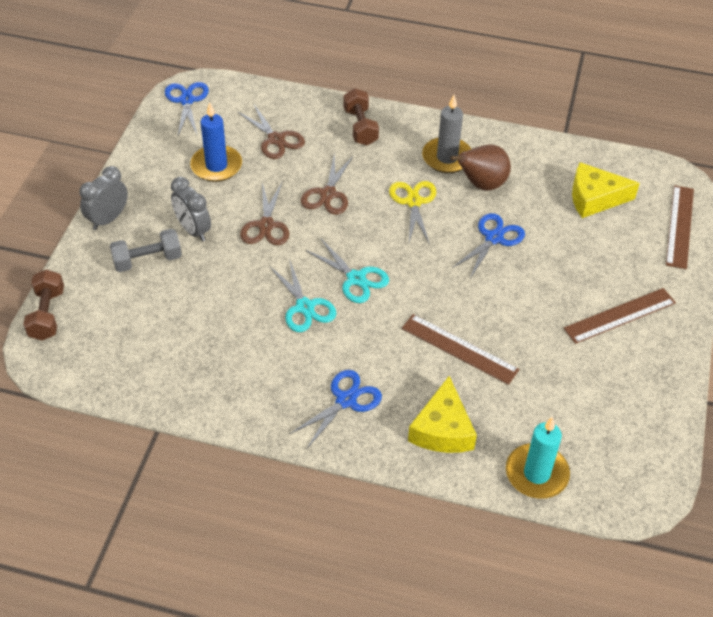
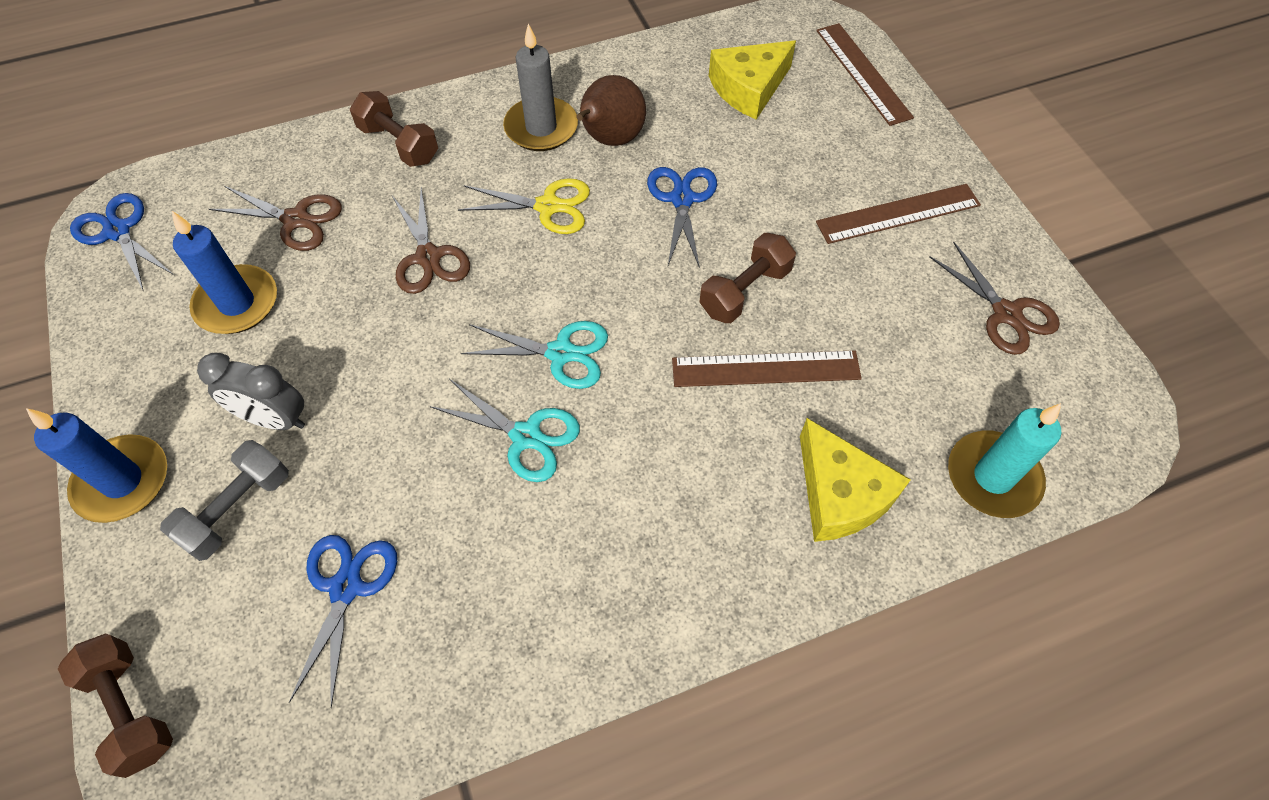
camera: 35 degrees left, 10 degrees up
grey clock [79,166,128,230] -> blue candle [26,408,167,523]
brown scissors [240,183,289,245] -> brown scissors moved to [929,241,1060,355]
blue scissors [289,370,382,448] -> blue scissors moved to [289,535,397,708]
yellow scissors [389,181,436,245] -> yellow scissors turned 135 degrees clockwise [458,178,590,234]
brown ruler [563,288,676,344] -> brown ruler turned 45 degrees clockwise [816,184,981,244]
none -> brown dumbbell [699,233,796,323]

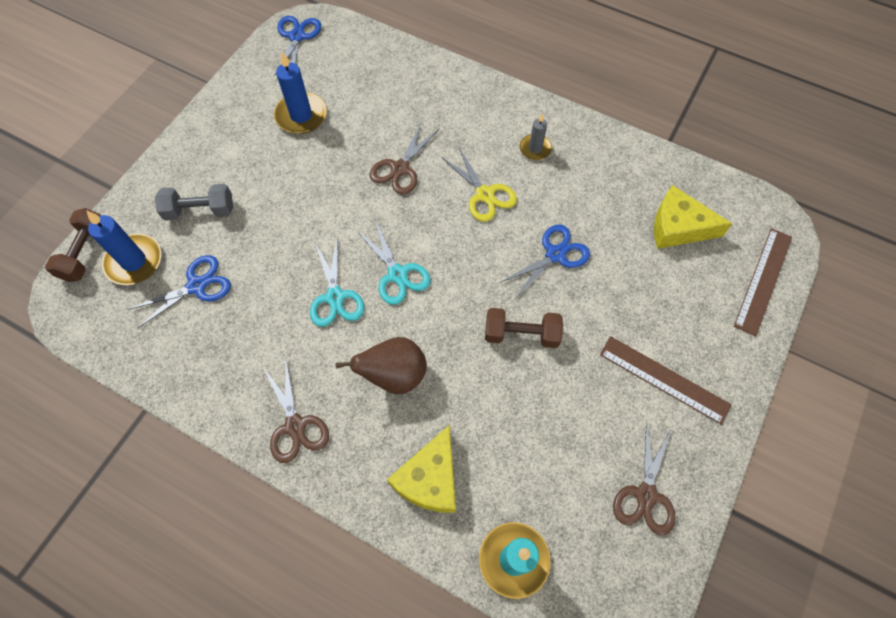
camera: 50 degrees right, 5 degrees up
blue candle [26,408,167,523] -> blue candle moved to [86,210,161,285]
grey clock [197,353,305,430] -> none
brown scissors [209,186,342,251] -> brown scissors moved to [263,360,329,463]
brown dumbbell [350,91,438,167] -> none
grey candle [503,24,578,151] -> grey candle [520,114,552,160], size x0.60
brown pear [576,75,646,146] -> brown pear moved to [336,337,427,394]
brown ruler [672,350,862,387] -> none

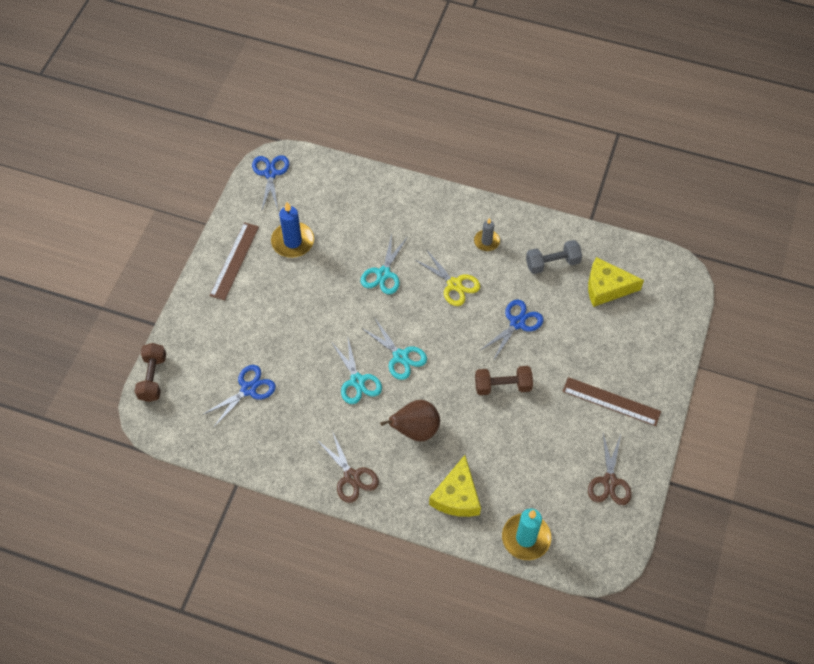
camera: 10 degrees left, 5 degrees down
blue candle [86,210,161,285] -> none
grey dumbbell [155,184,233,221] -> grey dumbbell moved to [526,240,582,274]
brown scissors [370,122,440,195] -> turquoise scissors [361,234,407,295]
brown ruler [734,228,792,336] -> brown ruler moved to [209,222,259,300]

